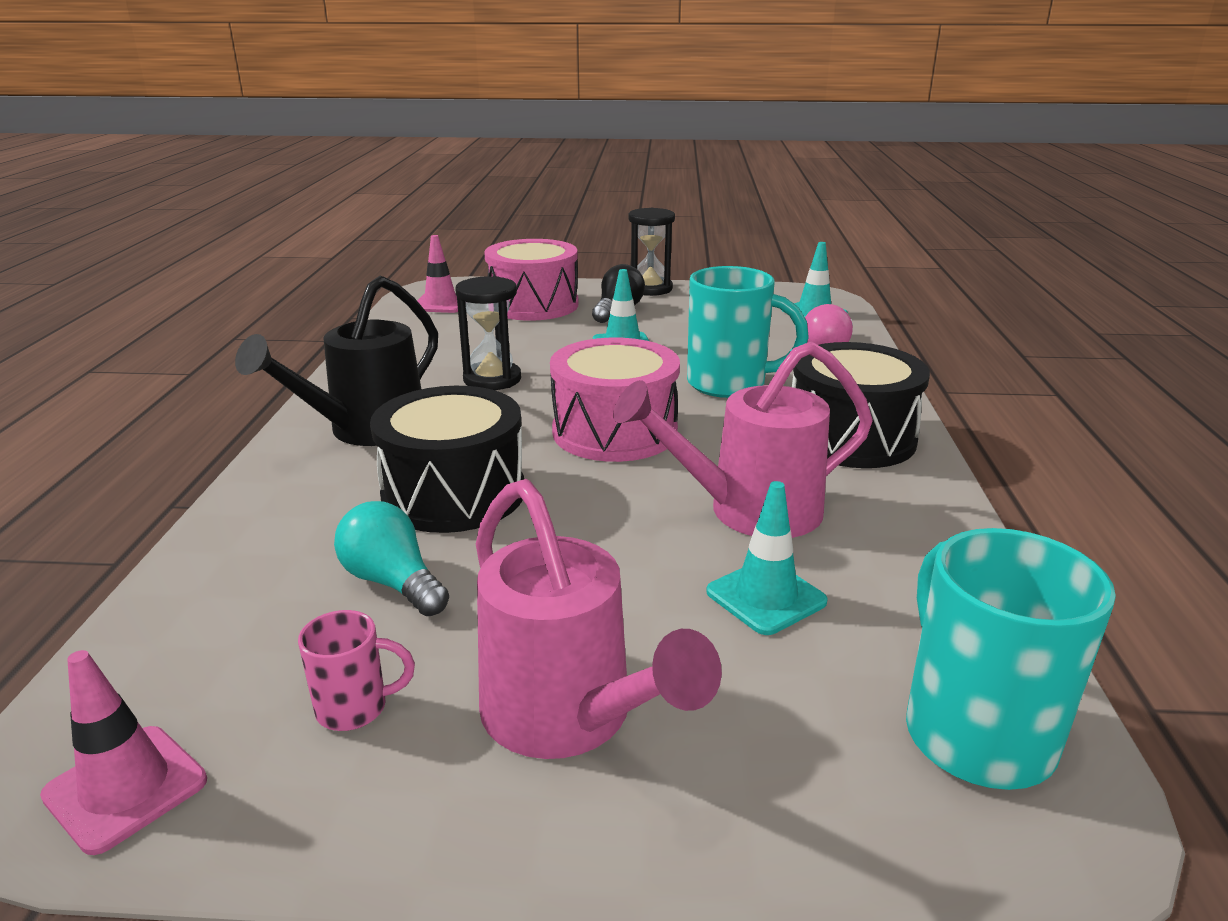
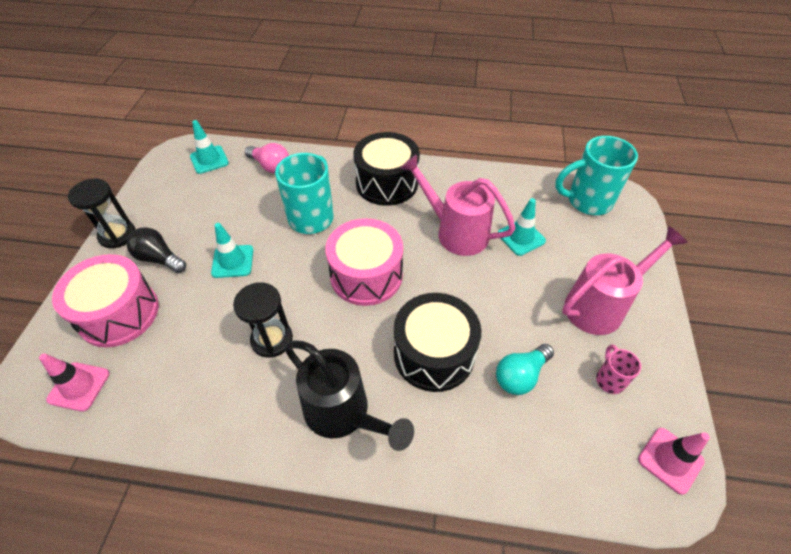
camera: 85 degrees left, 25 degrees up
pink watering can [613,341,873,538] -> pink watering can turned 135 degrees clockwise [401,154,516,256]

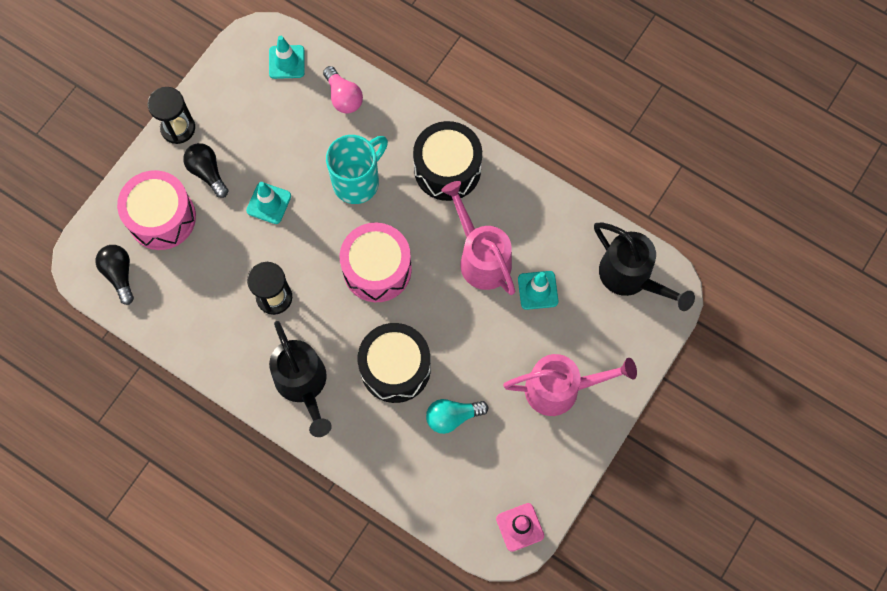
camera: 25 degrees right, 20 degrees up
pink traffic cone [39,353,110,412] -> black light bulb [95,245,134,305]
turquoise mug [555,136,638,215] -> black watering can [594,222,695,311]
pink mug [596,345,641,394] -> none

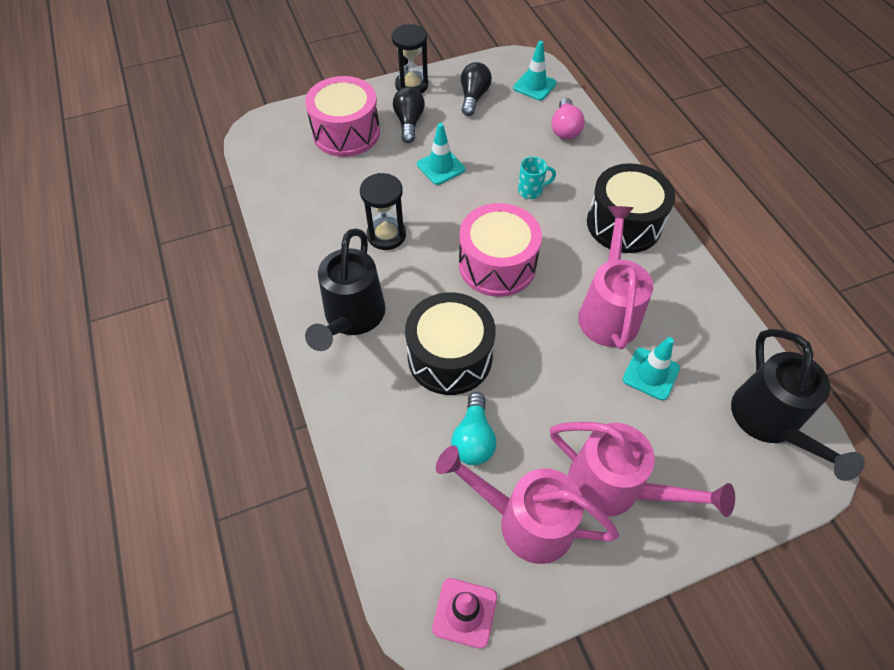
camera: 35 degrees right, 15 degrees down
black light bulb [95,245,134,305] -> black light bulb moved to [461,62,492,116]
turquoise mug [326,135,388,204] -> turquoise mug [518,156,556,199], size x0.50
turquoise light bulb [426,399,488,434] -> turquoise light bulb turned 105 degrees counterclockwise [451,392,496,465]
none -> pink watering can [436,445,619,564]

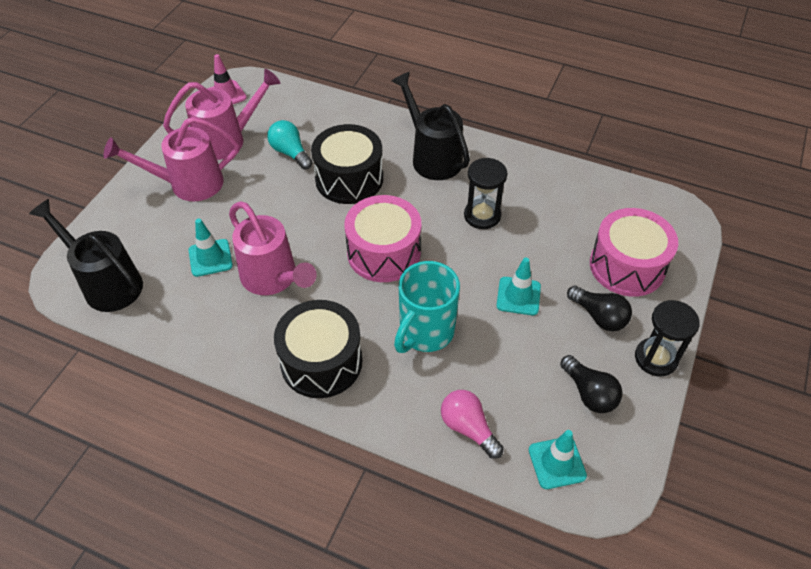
camera: 135 degrees right, 5 degrees down
turquoise mug [518,156,556,199] -> turquoise mug [394,261,460,353], size x2.02

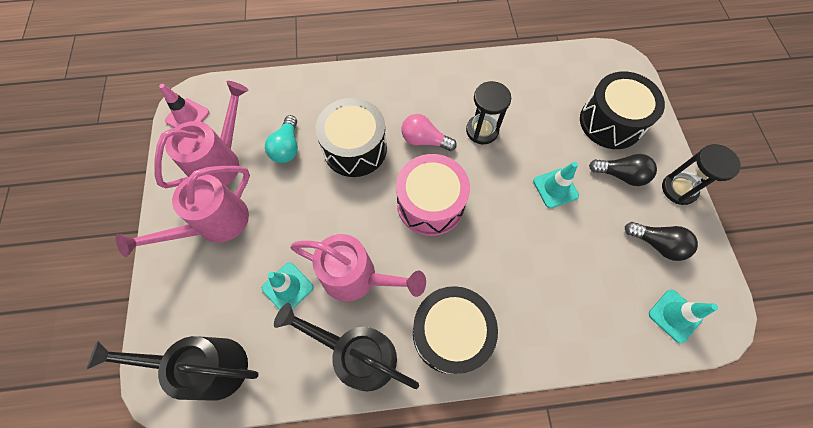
camera: 30 degrees left, 15 degrees up
turquoise light bulb [267,120,313,170] -> turquoise light bulb turned 105 degrees counterclockwise [265,115,298,163]
black watering can [392,72,470,180] -> black watering can moved to [274,303,419,391]
turquoise mug [394,261,460,353] -> none
pink light bulb [441,390,504,459] -> pink light bulb moved to [401,114,457,151]
pink drum [590,208,678,297] -> black drum [580,71,665,149]

